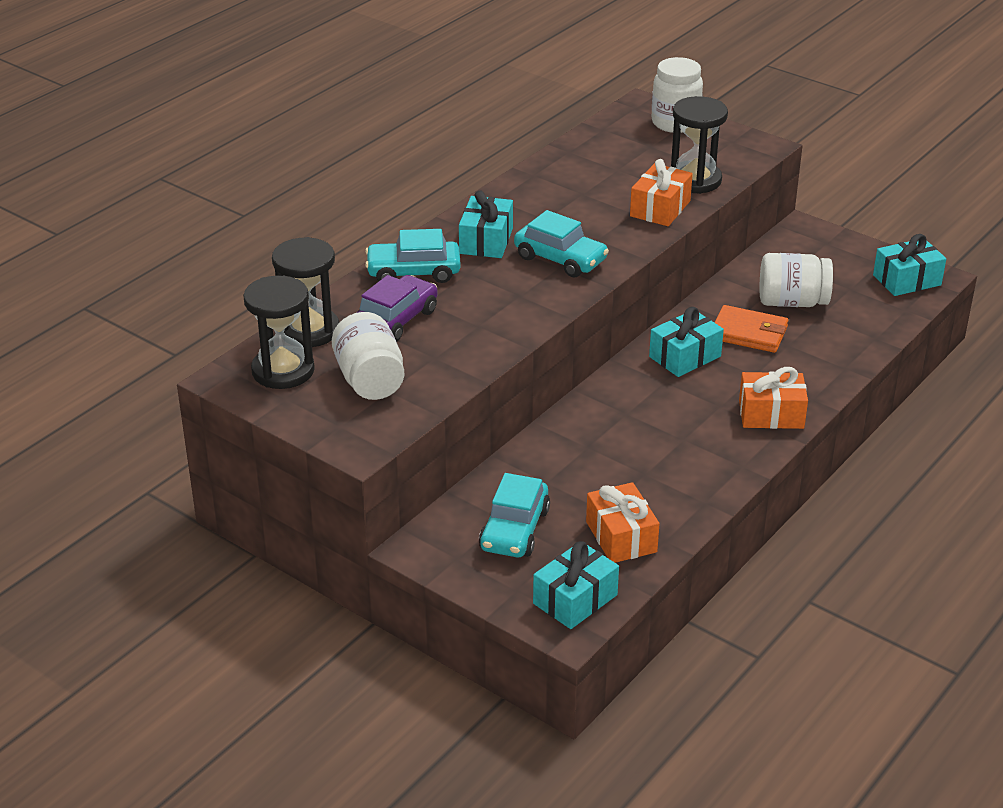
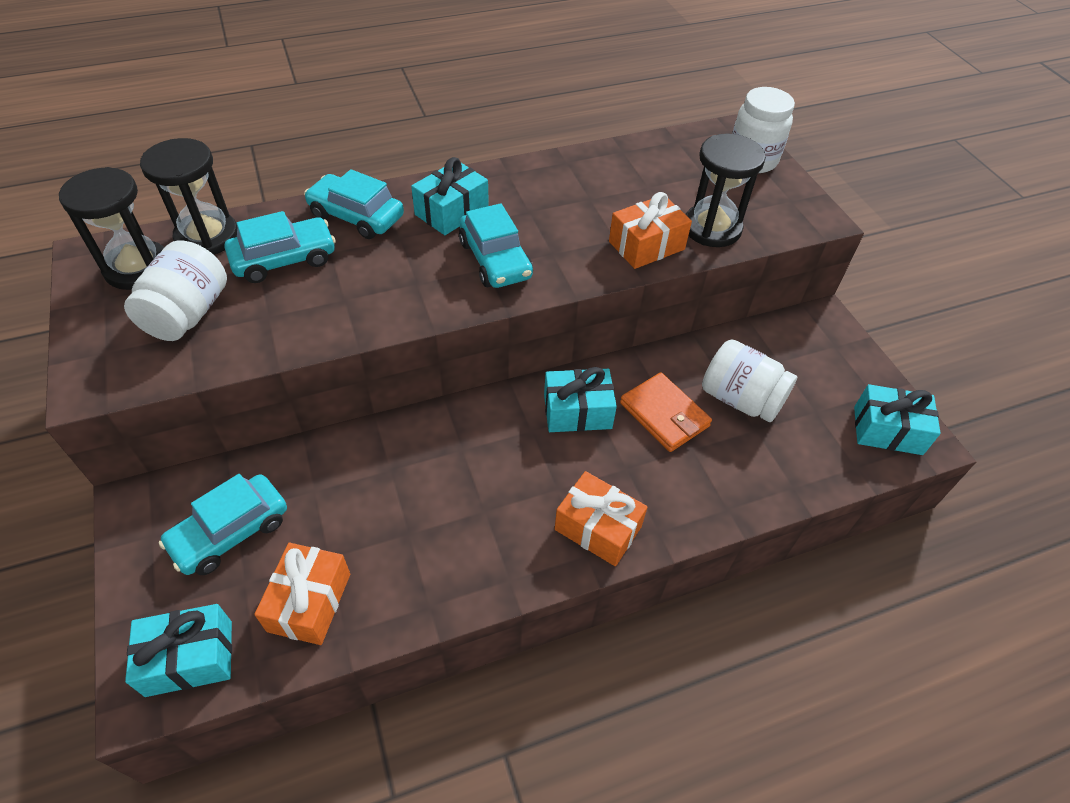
camera: 30 degrees right, 15 degrees up
purple car [357,275,438,342] -> turquoise car [225,211,336,283]

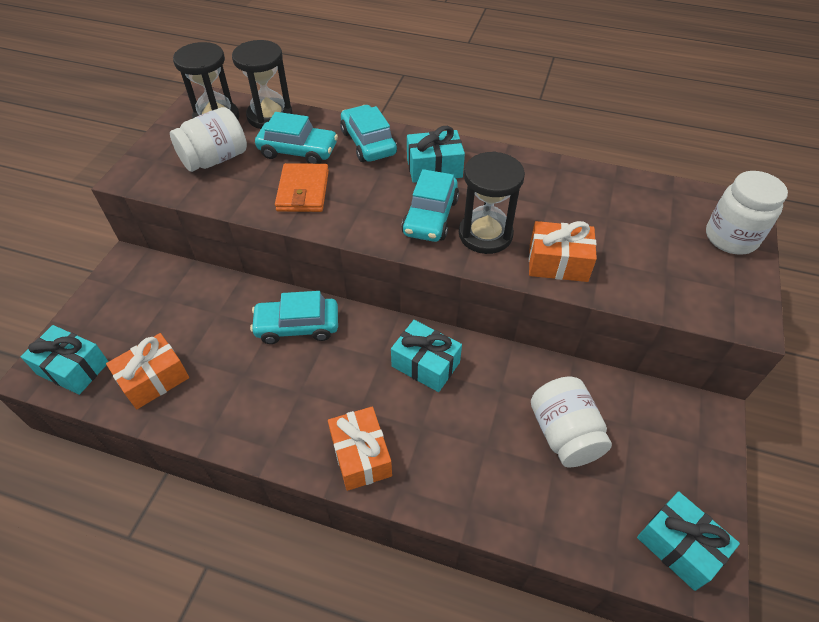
camera: 40 degrees right, 0 degrees up
turquoise car [159,474,287,575] -> turquoise car moved to [250,291,338,344]
orange wallet [620,372,712,452] -> orange wallet moved to [275,163,329,212]
black hourglass [685,133,766,247] -> black hourglass moved to [459,151,525,254]

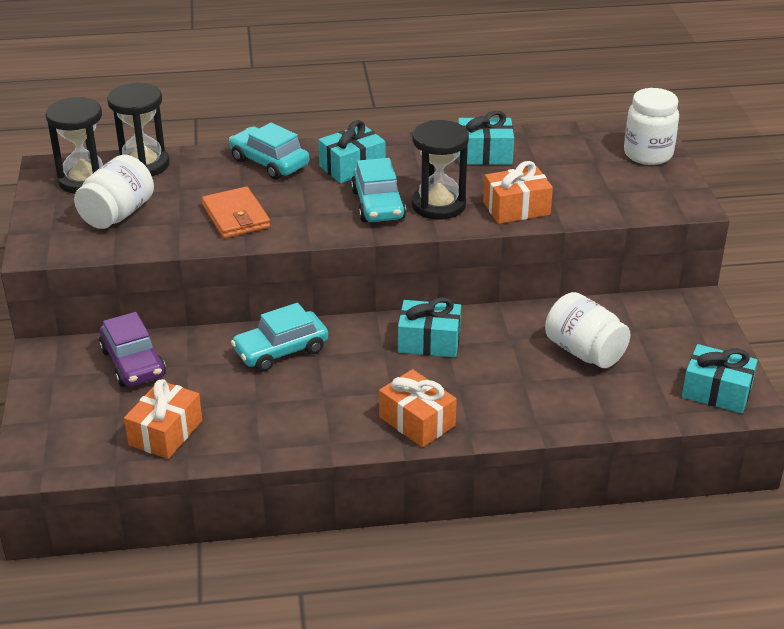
camera: 25 degrees left, 15 degrees down
turquoise gift [21,325,109,395] -> turquoise gift moved to [458,111,514,165]
turquoise car [255,112,338,164] -> none
none -> purple car [99,312,166,387]

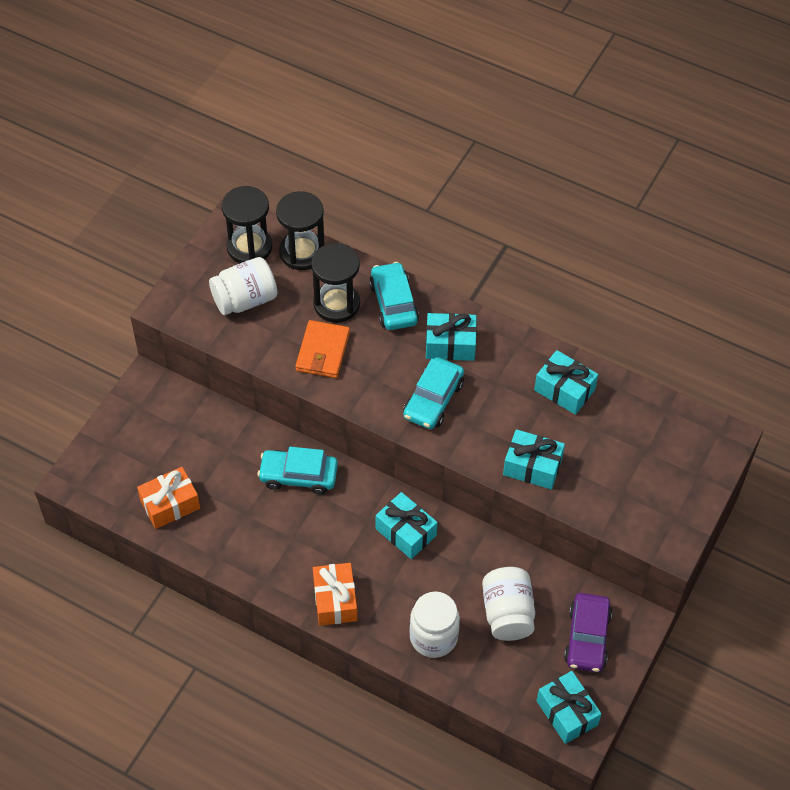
camera: 35 degrees right, 20 degrees up
purple car [99,312,166,387] -> purple car moved to [564,593,612,672]
black hourglass [412,120,469,219] -> black hourglass moved to [311,243,360,323]
orange gift [483,161,553,224] -> turquoise gift [503,429,565,489]
white jar [624,88,679,165] -> white jar moved to [409,592,460,658]

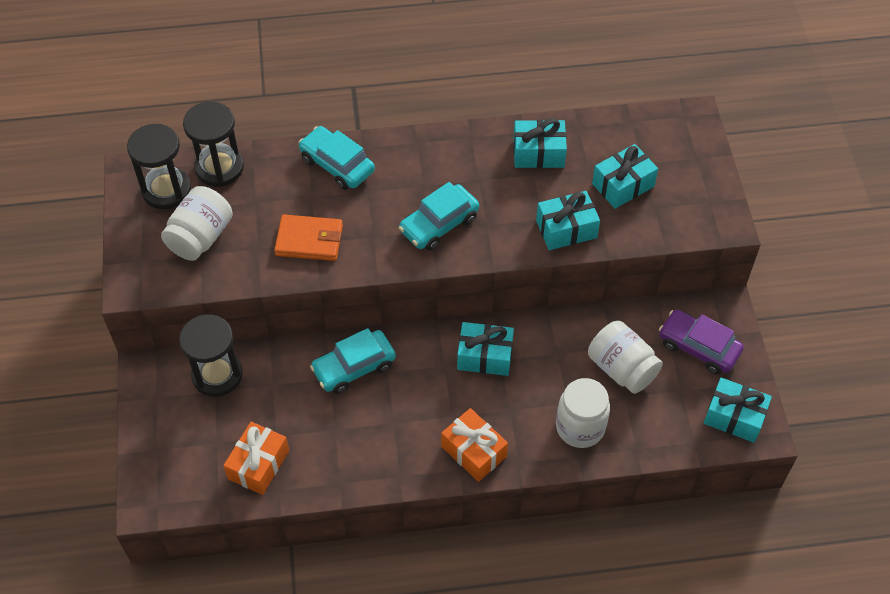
camera: 35 degrees left, 0 degrees up
orange wallet [295,320,350,378] -> orange wallet turned 60 degrees counterclockwise [274,215,343,261]
black hourglass [311,243,360,323] -> black hourglass moved to [179,314,243,397]
turquoise car [403,357,464,429] -> turquoise car turned 60 degrees clockwise [399,182,479,251]
turquoise gift [426,313,477,361] -> turquoise gift moved to [592,144,658,209]
purple car [564,593,612,672] -> purple car turned 150 degrees clockwise [659,309,744,375]

